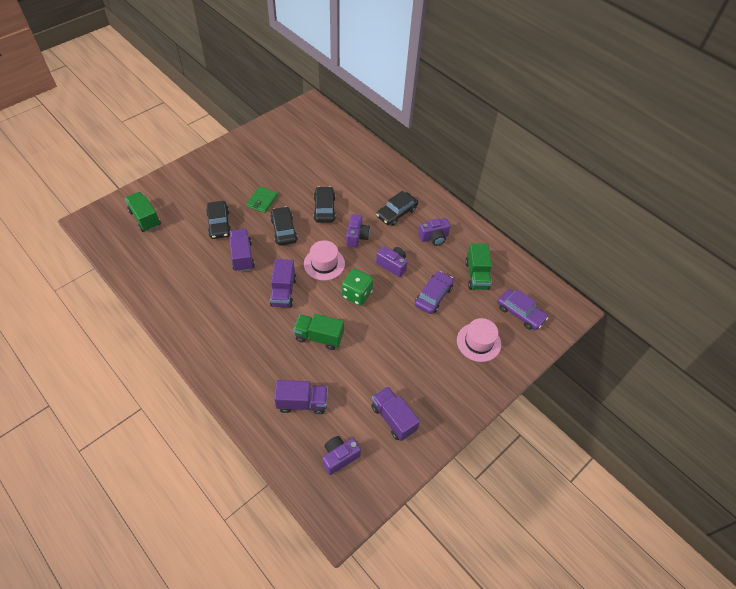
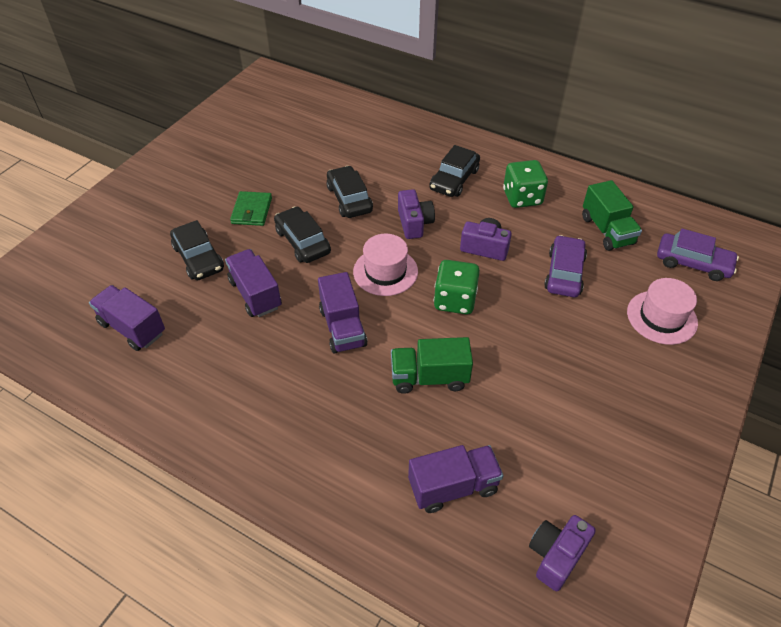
camera: 15 degrees left, 5 degrees down
green truck [125,192,161,232] -> none
purple truck [371,386,420,441] -> purple truck moved to [89,285,165,351]
purple camera [418,218,450,246] -> green dice [503,160,548,208]

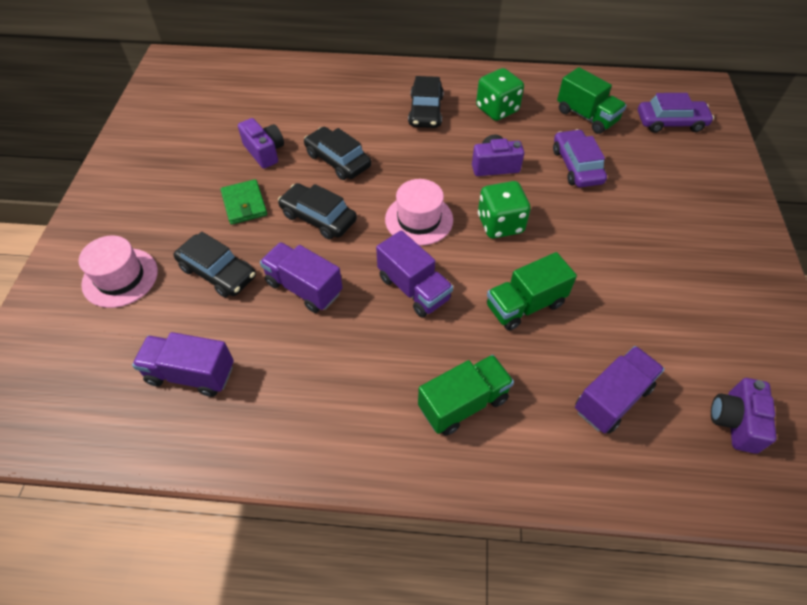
camera: 25 degrees left, 5 degrees up
purple camera [398,189,435,239] -> purple camera moved to [238,118,284,169]
pink hat [627,278,698,345] -> pink hat moved to [79,236,158,308]
none -> green truck [418,355,514,436]

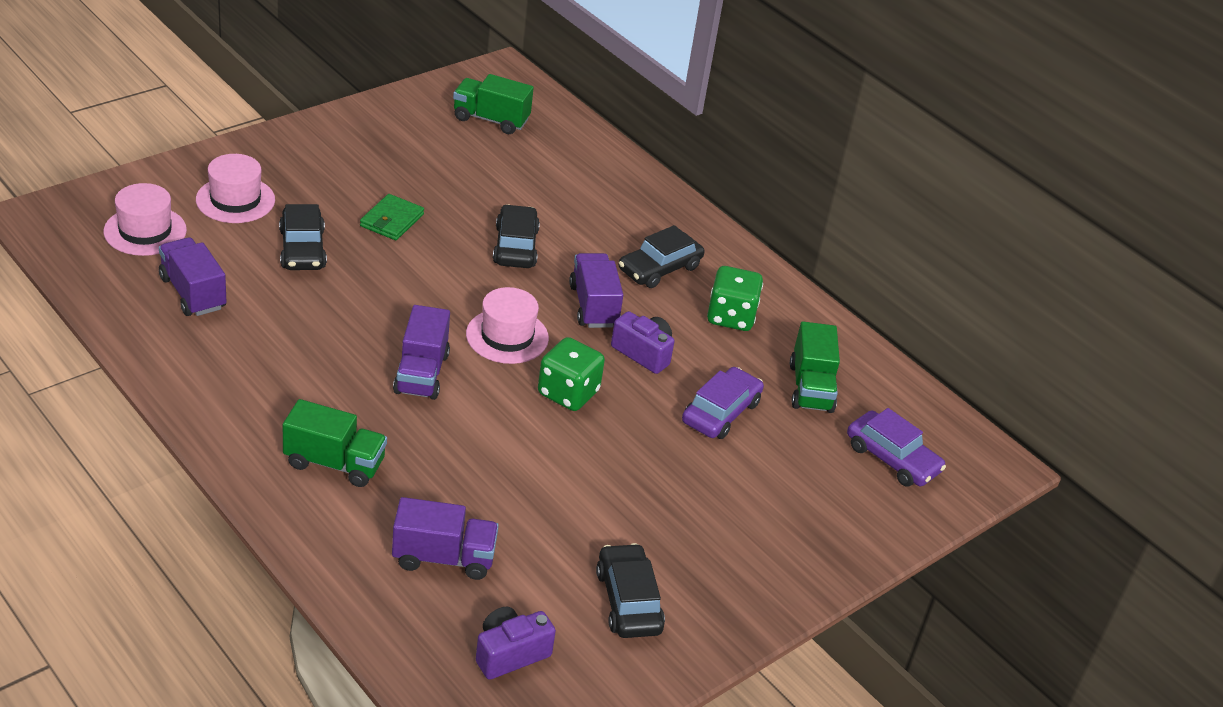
camera: 40 degrees right, 15 degrees down
purple camera [238,118,284,169] -> none
purple truck [260,242,343,313] -> purple truck moved to [569,253,623,328]
black car [278,183,357,240] -> black car moved to [596,543,665,638]
green truck [487,252,577,331] -> green truck moved to [453,74,534,134]
none -> pink hat [104,183,187,256]

